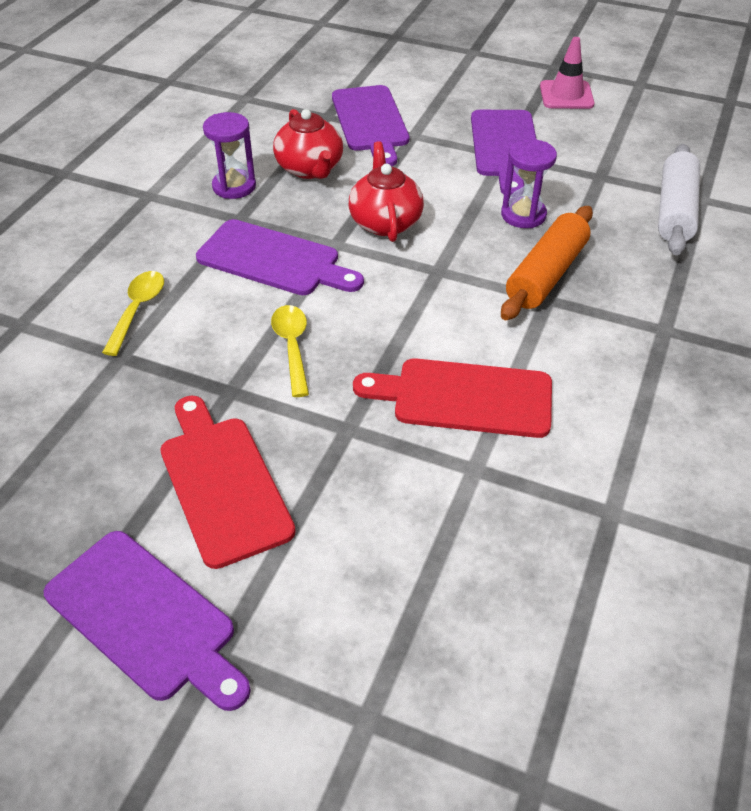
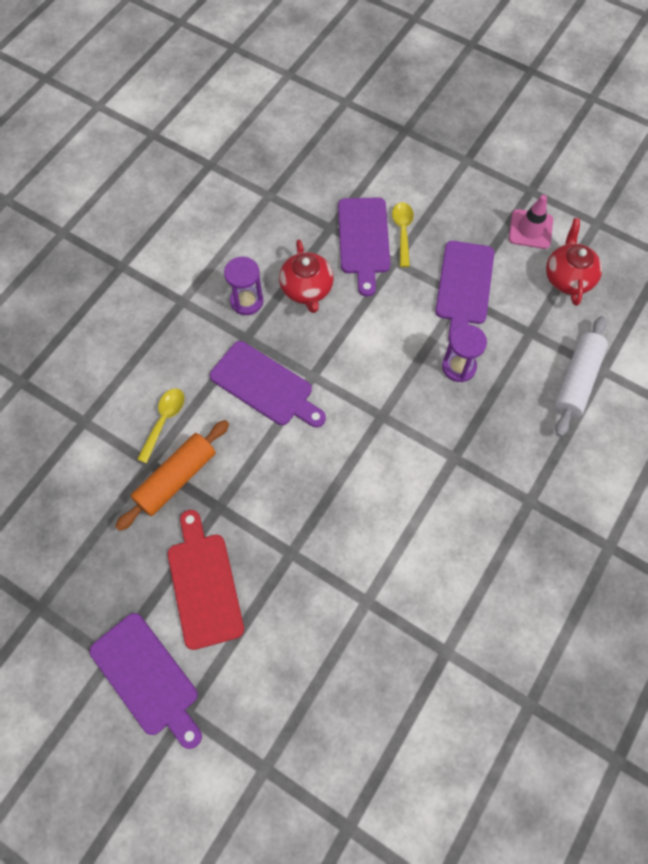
camera: 10 degrees right, 20 degrees up
yellow spoon [271,305,309,397] -> yellow spoon moved to [392,202,414,267]
red teapot [349,141,424,242] -> red teapot moved to [546,218,602,306]
red cutting board [353,358,552,438] -> none
orange rolling pin [501,206,593,320] -> orange rolling pin moved to [115,420,229,531]

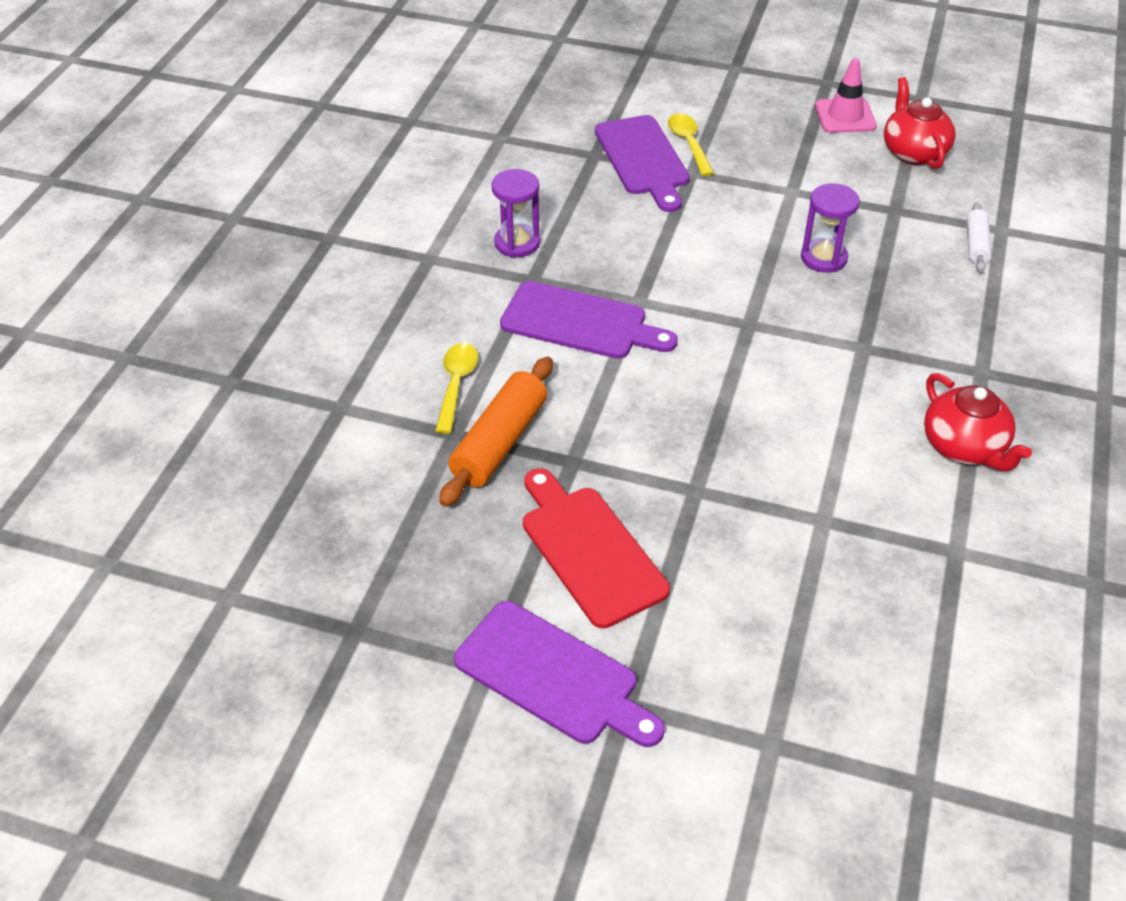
camera: 15 degrees left, 20 degrees down
red teapot [279,239,334,313] -> red teapot moved to [924,373,1032,472]
purple cutting board [435,241,494,341] -> none
white rolling pin [555,316,608,437] -> white rolling pin [967,203,991,272], size x0.57

